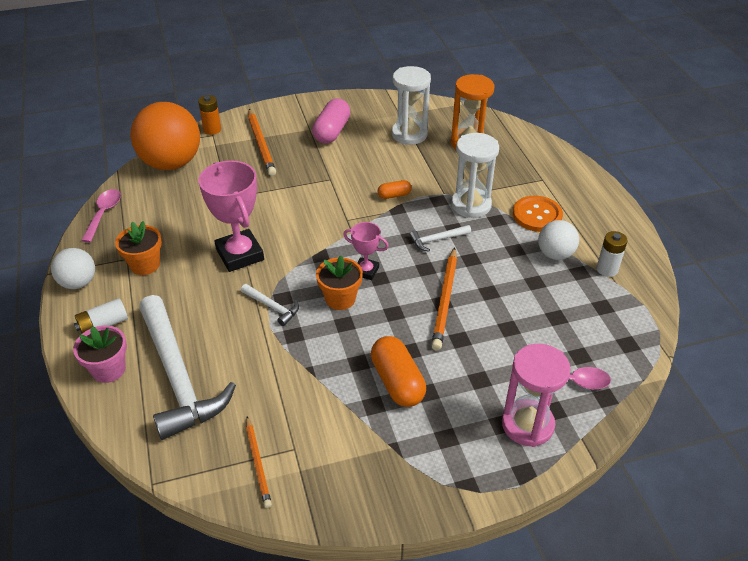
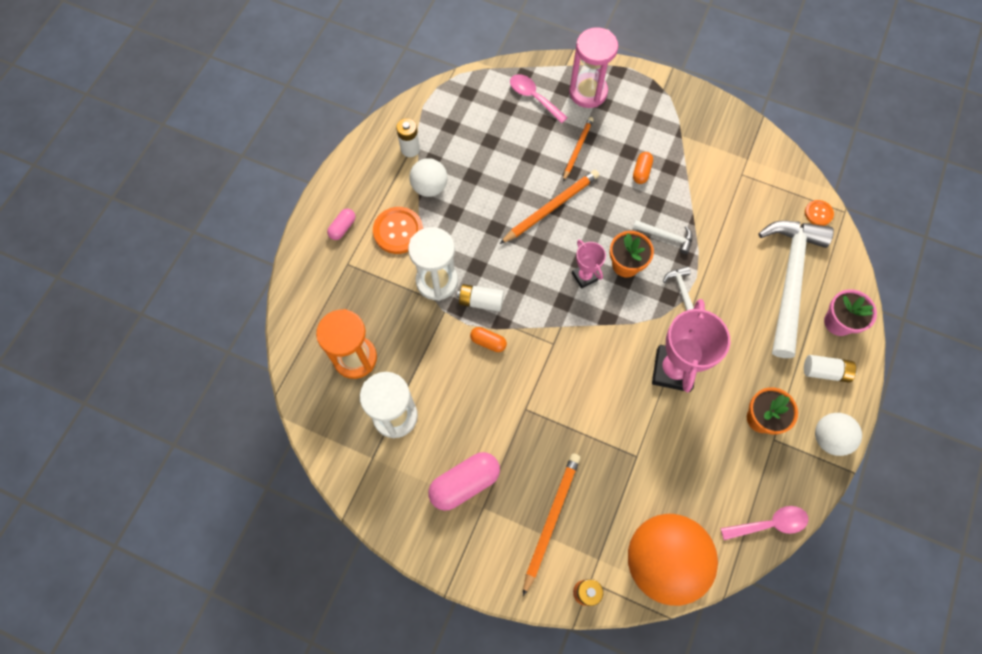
camera: 140 degrees left, 25 degrees up
pink spoon [81,189,121,243] -> pink spoon turned 150 degrees counterclockwise [720,506,809,540]
orange pencil [246,417,272,508] -> orange pencil moved to [563,117,594,181]
orange capsule [371,336,426,407] -> orange capsule [633,152,653,184], size x0.53
white hammer [409,225,471,251] -> white hammer moved to [633,220,693,254]
none -> pink capsule [327,209,355,240]
none -> white battery [457,284,504,312]
none -> orange button [805,200,834,226]

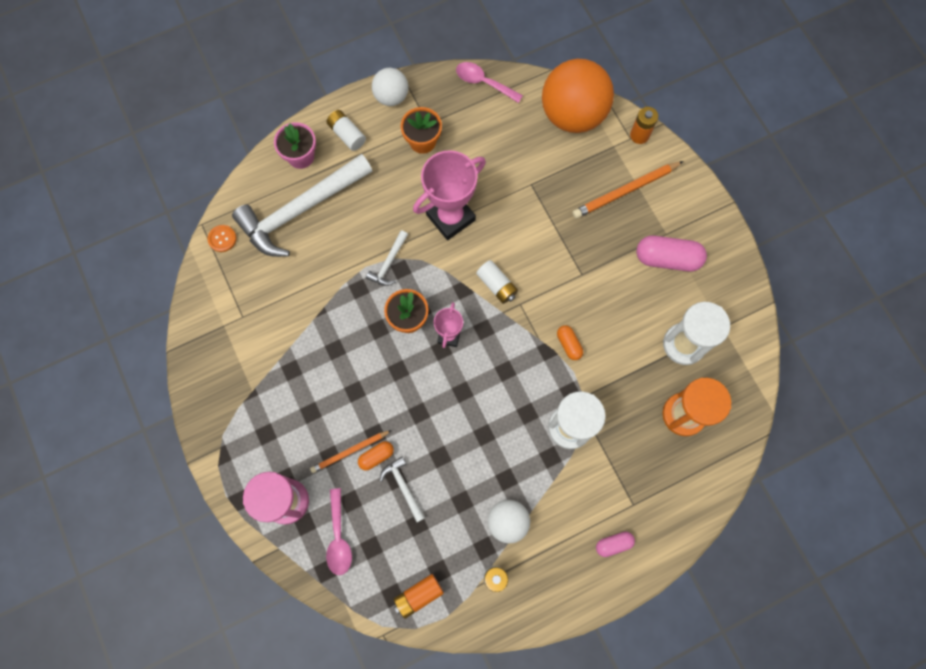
camera: 140 degrees left, 5 degrees up
orange button [373,207,423,254] -> none
white battery [457,284,504,312] -> white battery moved to [476,260,518,304]
orange pencil [500,170,599,244] -> none
orange capsule [633,152,653,184] -> orange capsule moved to [358,441,394,471]
white hammer [633,220,693,254] -> white hammer moved to [380,457,425,522]
none -> orange battery [394,574,444,619]

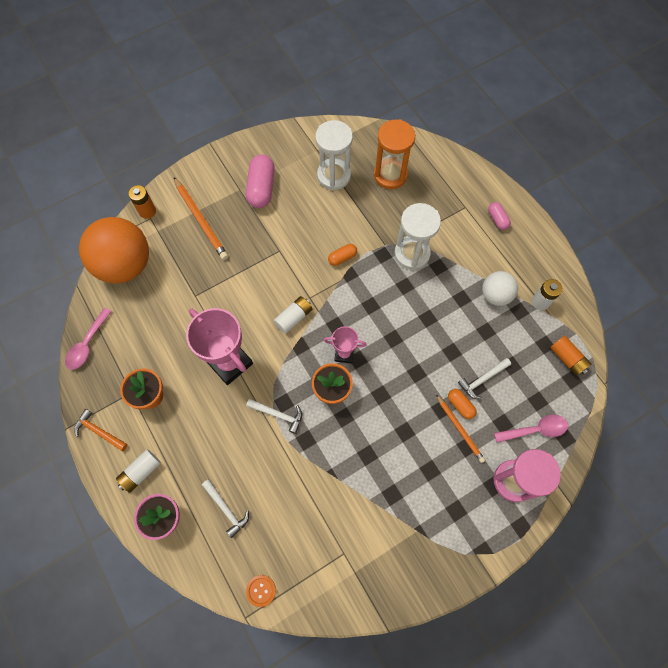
camera: 95 degrees left, 5 degrees down
white hammer [232,154,372,257] -> white hammer [202,479,249,538], size x0.42
white ball [372,68,408,106] -> orange hammer [74,409,127,451]

